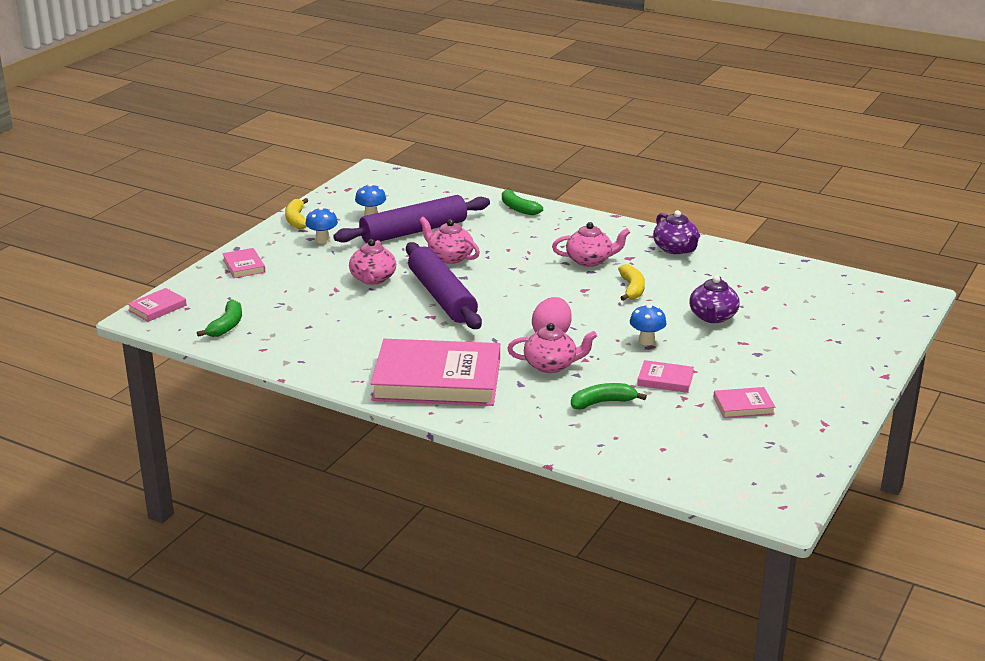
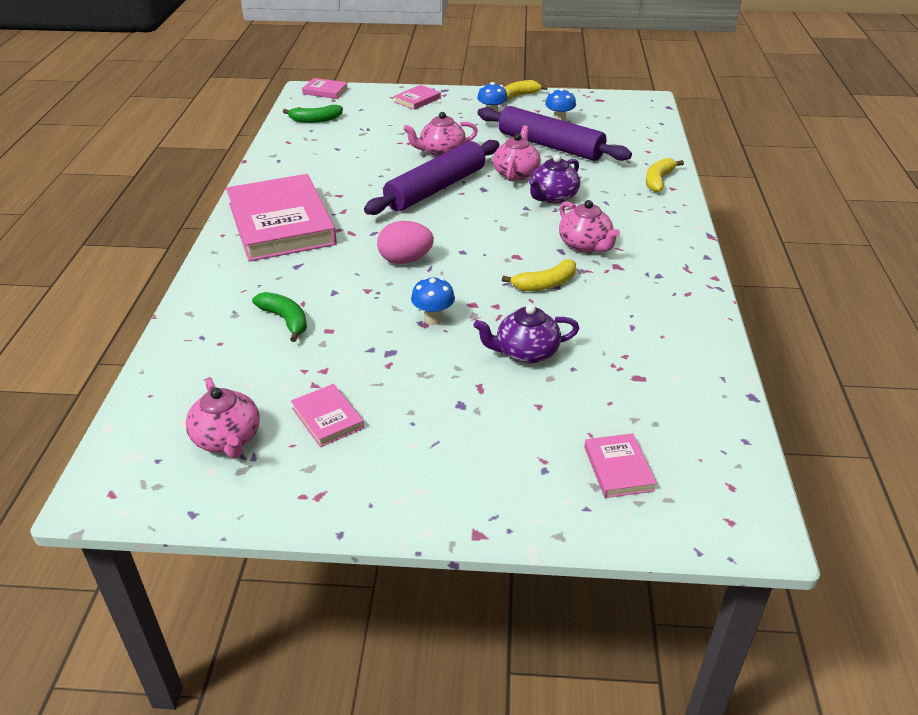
camera: 65 degrees right, 10 degrees up
green banana [502,188,543,215] -> yellow banana [646,158,684,192]
pink teapot [507,323,597,373] -> pink teapot moved to [185,379,260,458]
pink book [637,360,694,393] -> pink book moved to [584,433,657,498]
purple teapot [653,210,700,254] -> purple teapot moved to [528,155,580,203]

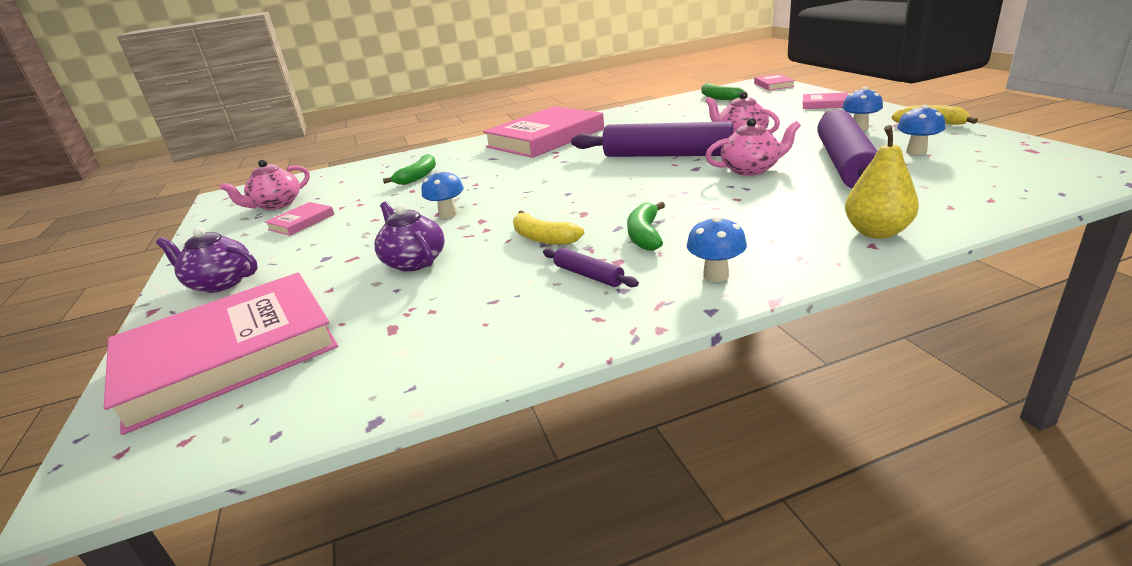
camera: 70 degrees right, 10 degrees down
pink egg [377,221,434,264] -> none
purple teapot [528,155,580,203] -> purple teapot moved to [156,227,258,293]
pink teapot [559,200,620,252] -> green banana [627,202,665,251]
pink book [584,433,657,498] -> pink book [104,272,338,435], size x2.37
yellow banana [646,158,684,192] -> yellow pear [845,125,919,239]
none -> purple rolling pin [543,248,639,287]
none -> blue mushroom [687,216,747,282]

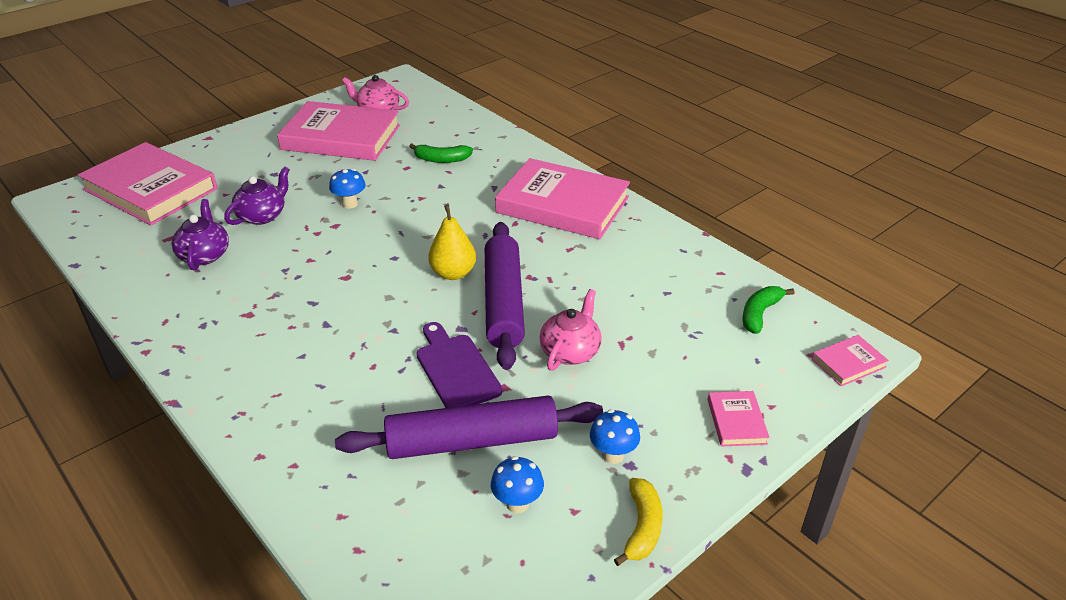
camera: 65 degrees right, 10 degrees up
purple teapot [156,227,258,293] -> purple teapot moved to [172,199,229,270]
pink book [265,202,335,236] -> pink book [277,101,400,161], size x2.37
yellow banana [513,211,584,245] -> none
purple rolling pin [543,248,639,287] -> none
green banana [627,202,665,251] -> none
blue mushroom [687,216,747,282] -> none
pink teapot [705,118,801,176] -> purple cutting board [416,322,503,408]
yellow pear [845,125,919,239] -> yellow pear moved to [428,205,476,280]

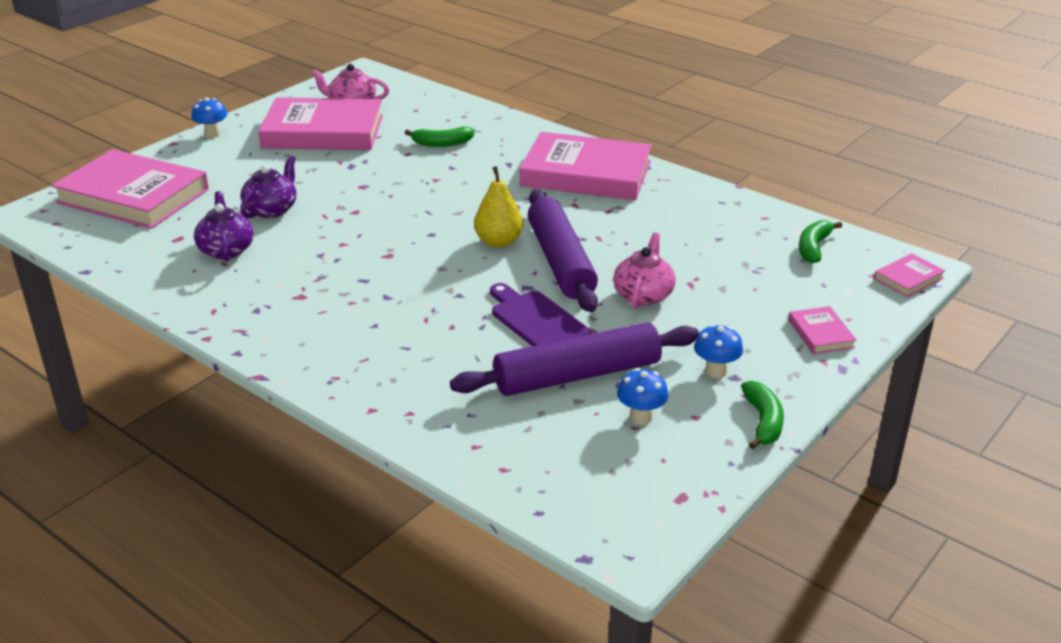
camera: 10 degrees left, 5 degrees down
blue mushroom [329,169,366,209] -> blue mushroom moved to [192,98,228,138]
yellow banana [614,478,663,566] -> green banana [741,381,784,449]

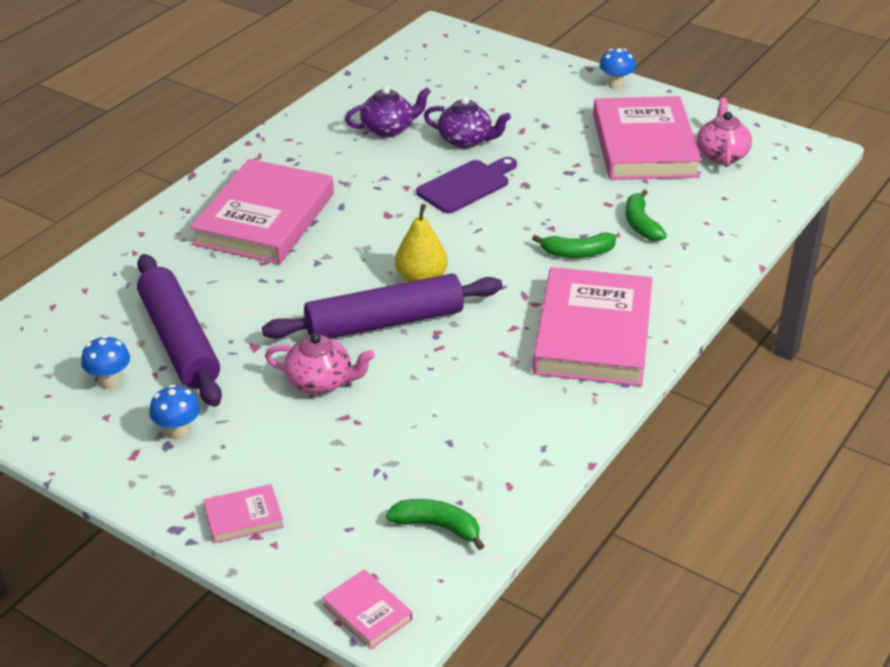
camera: 85 degrees right, 5 degrees up
pink book [51,149,209,229] -> pink book moved to [190,159,334,265]
purple cutting board [490,283,590,346] -> purple cutting board moved to [416,157,517,213]
green banana [741,381,784,449] -> green banana moved to [532,232,616,258]

